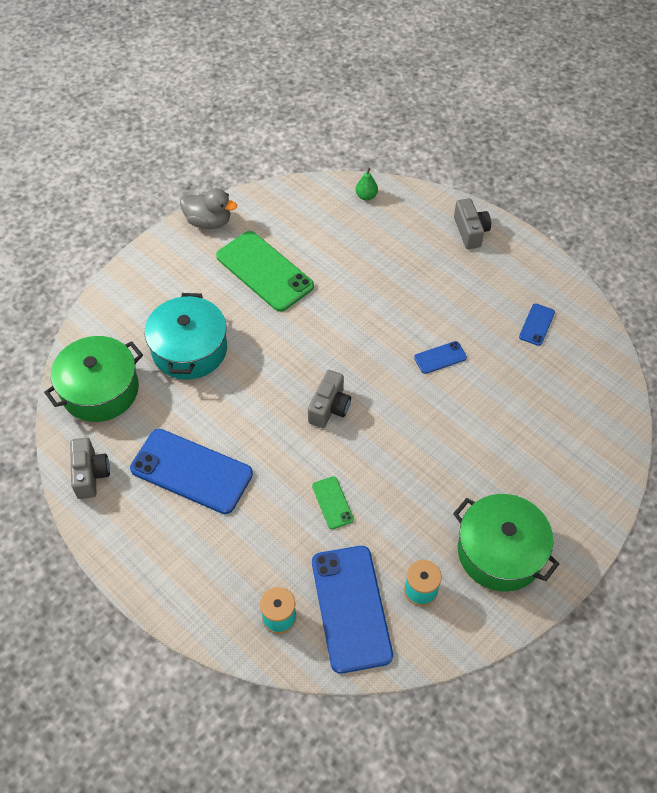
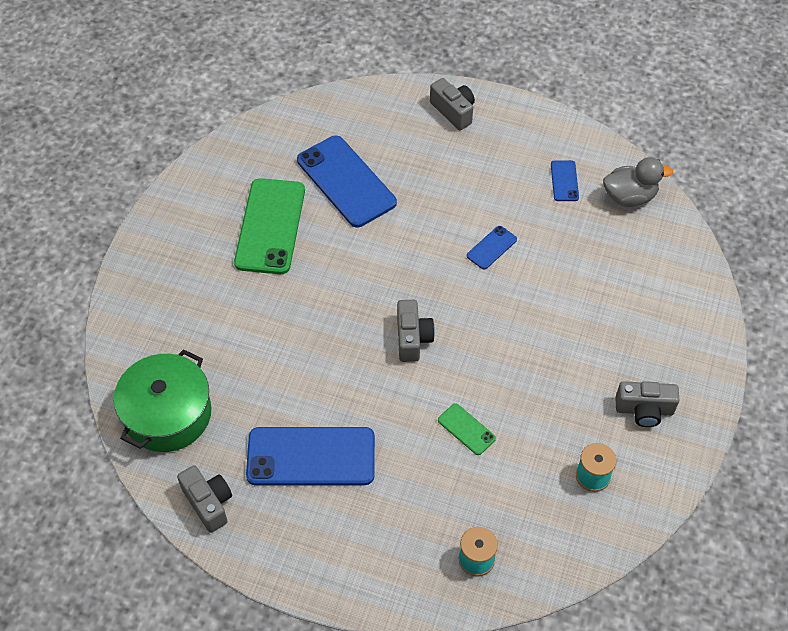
camera: 25 degrees left, 0 degrees up
turquoise pot [144,293,227,380] -> none
grey duck [180,188,237,229] -> grey duck moved to [603,157,673,207]
green phone [216,231,314,312] -> green phone turned 75 degrees clockwise [234,178,305,274]
blue phone [312,546,393,674] -> blue phone moved to [297,135,397,228]
green pear [356,168,378,201] -> none
green pot [453,494,559,591] -> grey camera [615,381,679,427]

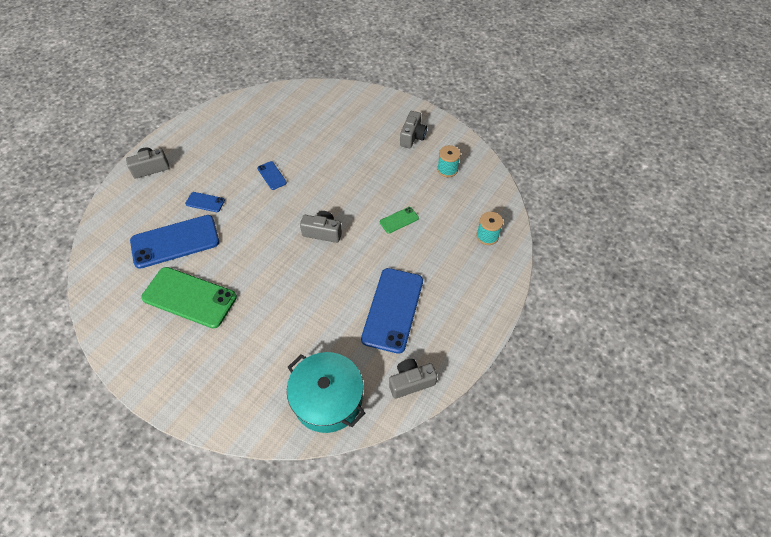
camera: 75 degrees left, 0 degrees up
green pot [114,349,211,452] -> turquoise pot [287,352,365,433]
blue phone [551,160,579,201] -> blue phone moved to [185,192,225,212]
grey duck [603,157,673,207] -> none

